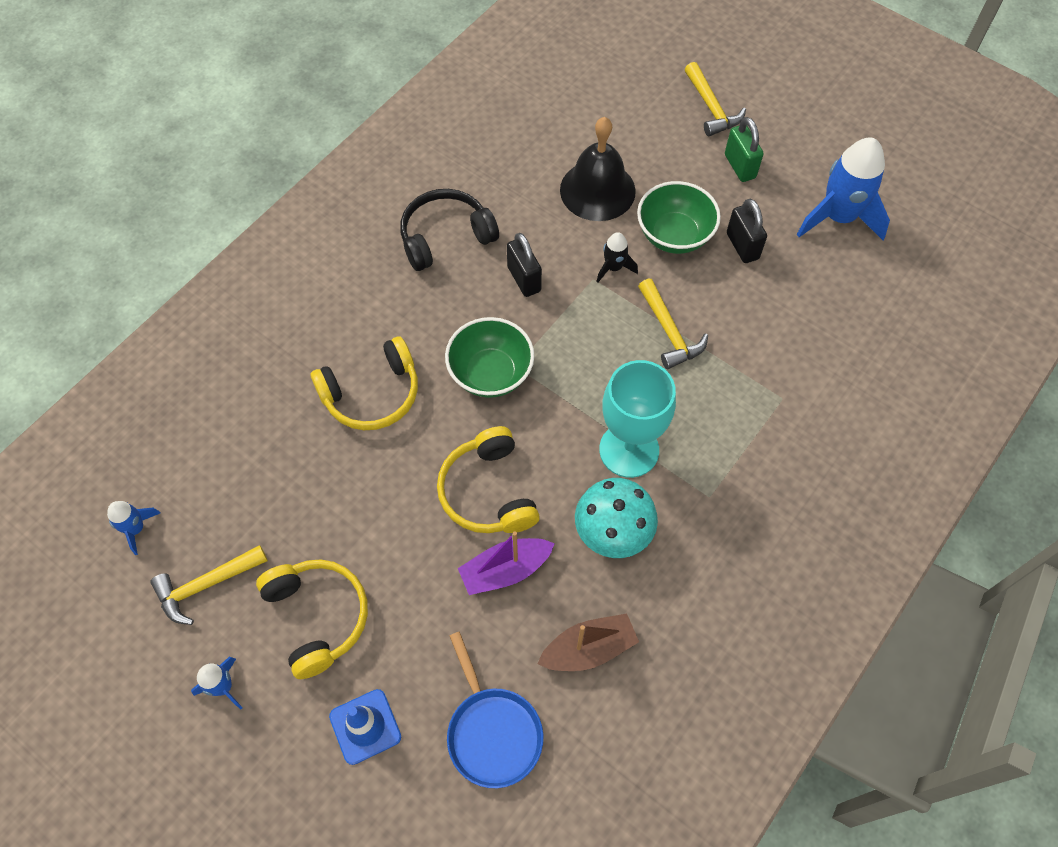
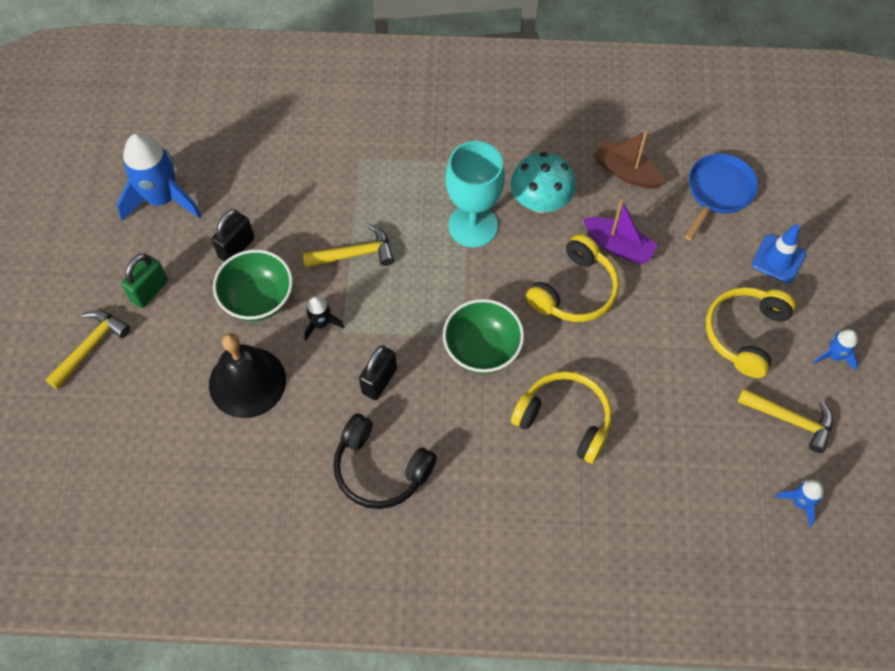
camera: 125 degrees left, 0 degrees up
yellow hammer [638,278,708,369] -> yellow hammer turned 45 degrees clockwise [302,224,394,268]

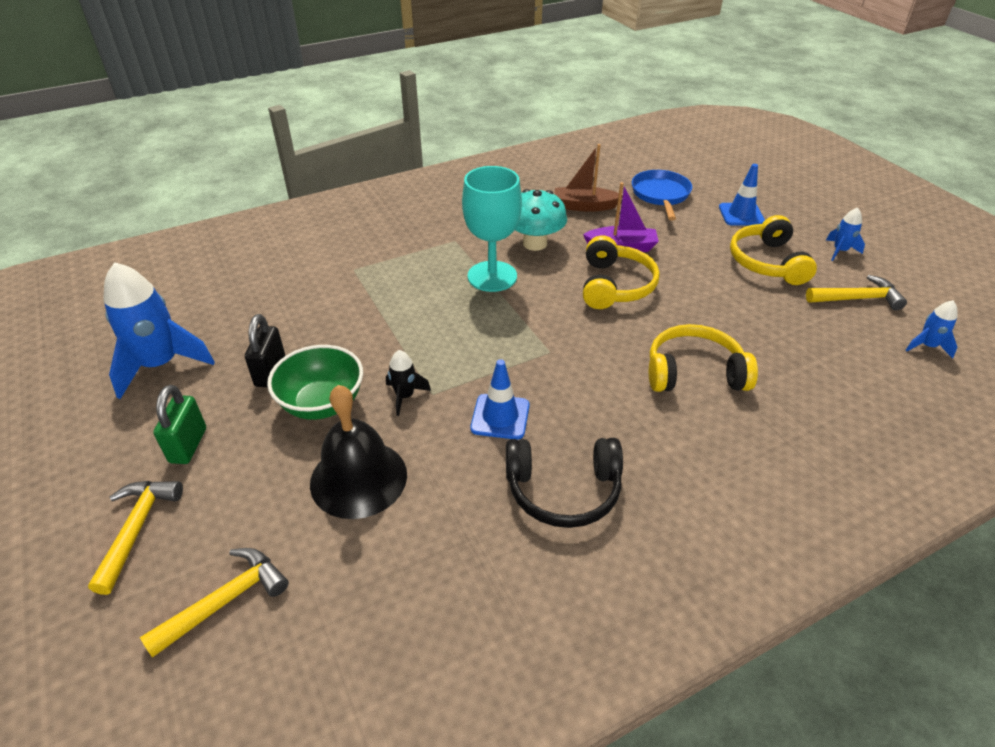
camera: 30 degrees left, 20 degrees down
yellow hammer [302,224,394,268] -> yellow hammer moved to [140,548,289,657]
black padlock [359,345,397,400] -> blue traffic cone [470,359,530,440]
green bowl [443,299,524,374] -> none

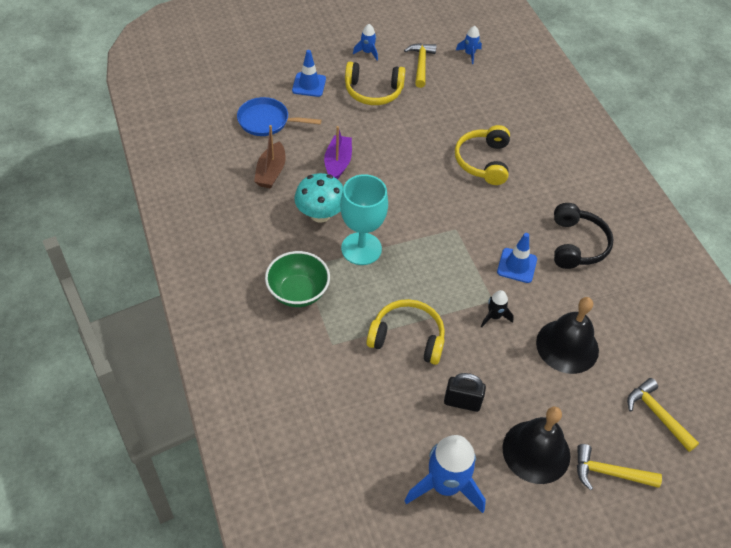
camera: 85 degrees left, 10 degrees up
green padlock [153,385,206,464] -> black bell [502,407,570,484]
green bowl [267,345,363,420] -> green bowl moved to [265,251,330,307]
yellow headphones [583,235,660,309] -> yellow headphones moved to [366,299,445,365]

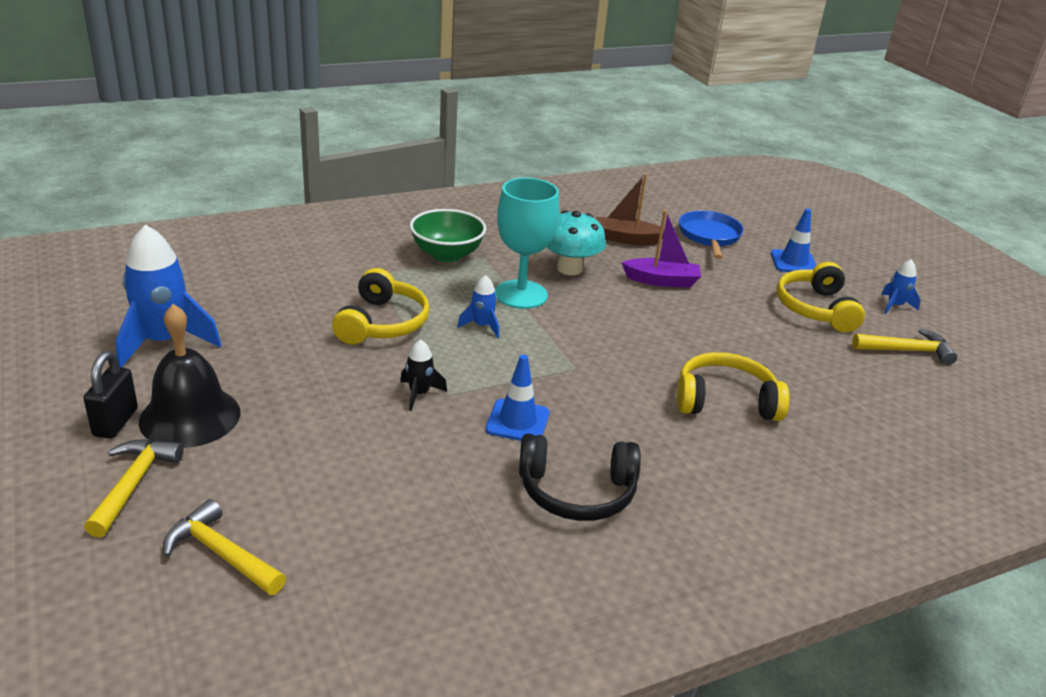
camera: 85 degrees right, 20 degrees down
black padlock [444,373,486,412] -> black padlock moved to [84,351,138,439]
blue rocket [456,26,482,64] -> blue rocket moved to [457,275,499,338]
black bell [536,297,599,374] -> none
yellow hammer [627,378,699,452] -> yellow hammer turned 105 degrees counterclockwise [163,499,286,595]

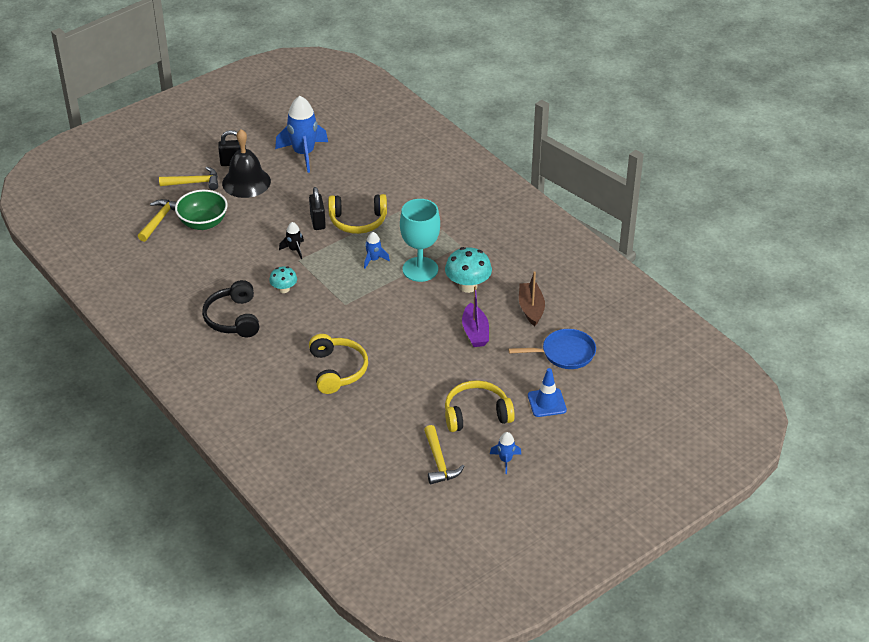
camera: 80 degrees right, 10 degrees up
green bowl [410,209,486,262] -> green bowl moved to [175,190,228,230]
blue traffic cone [485,355,549,441] -> turquoise mushroom [269,266,297,293]
none -> black padlock [309,187,326,230]

